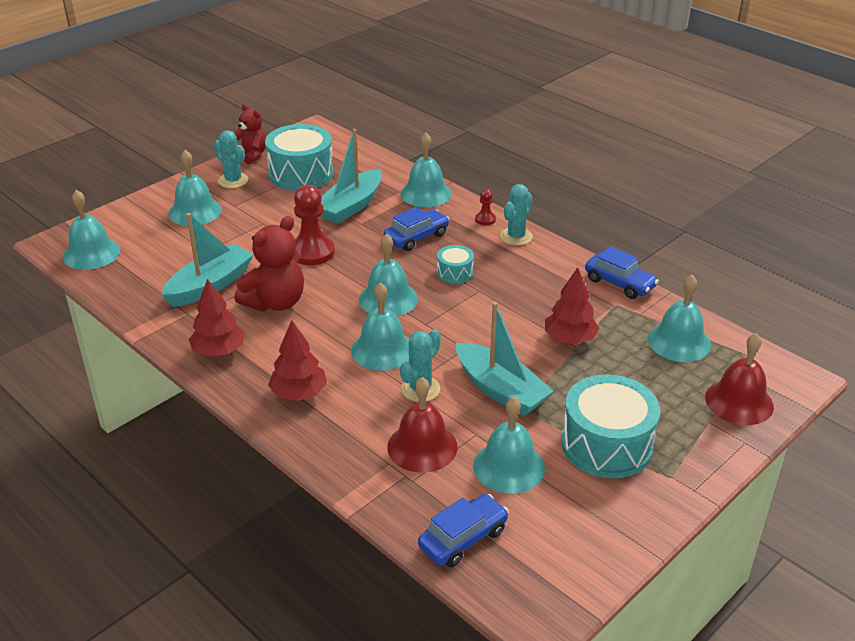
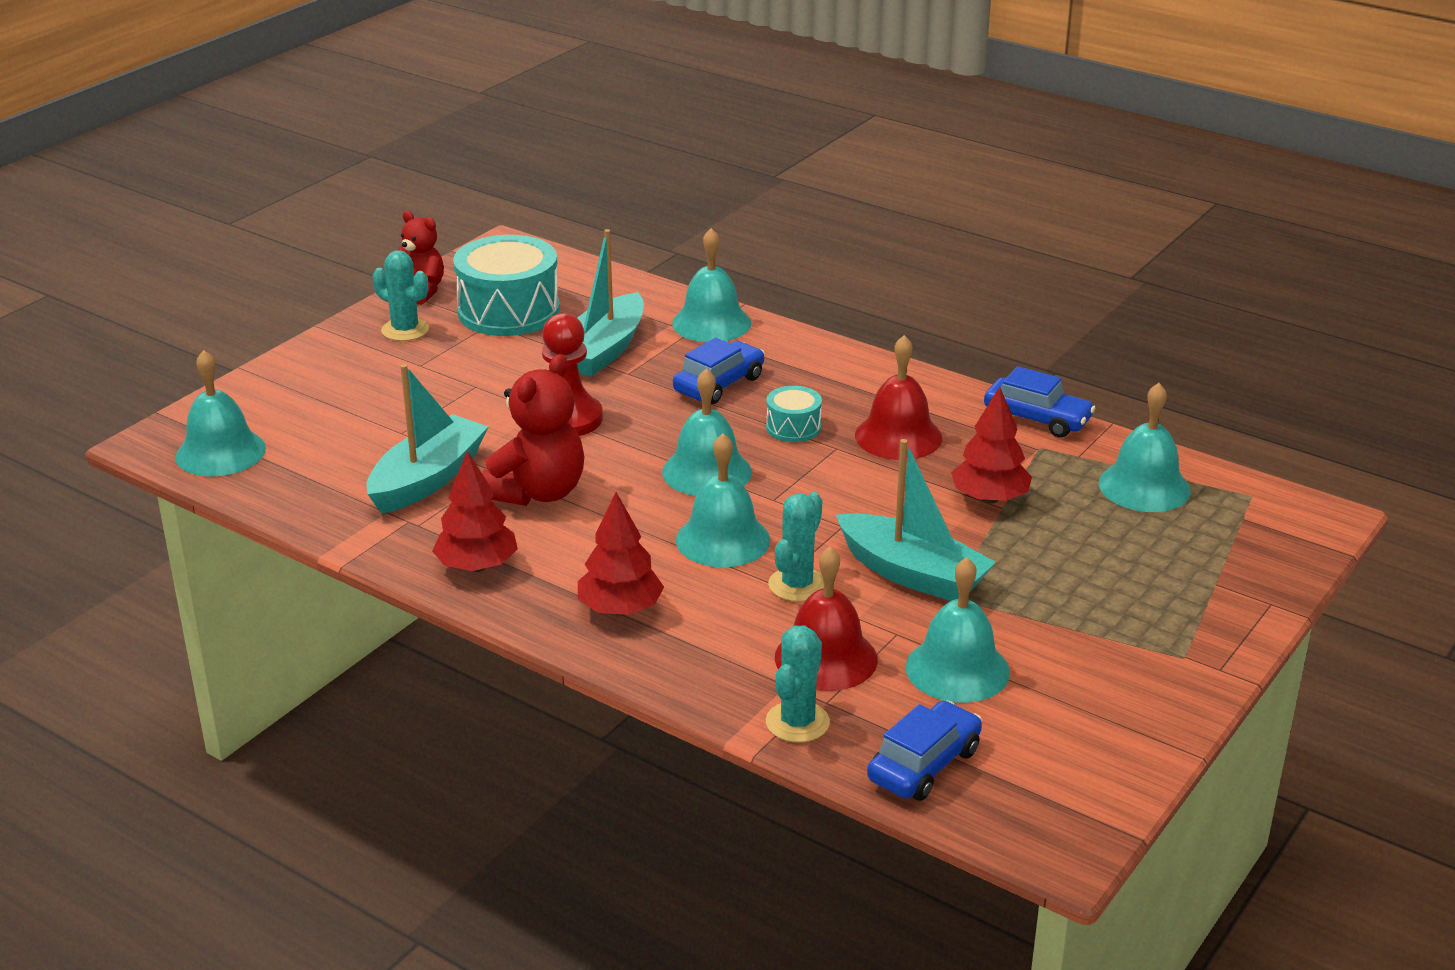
camera: 10 degrees left, 5 degrees down
turquoise bell [168,150,222,226] -> none
red pawn [475,189,496,225] -> none
turquoise cactus [500,184,533,246] -> turquoise cactus moved to [766,626,830,743]
turquoise drum [561,374,661,478] -> none
red bell [705,333,774,425] -> red bell moved to [855,335,942,460]

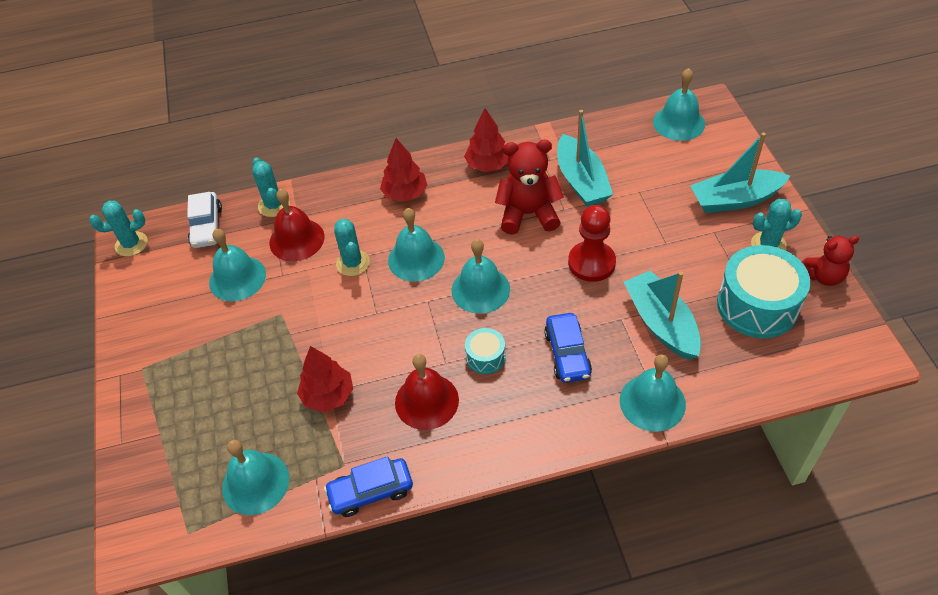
camera: 135 degrees right, 20 degrees up
red teddy bear [482,354,584,506] -> red teddy bear turned 105 degrees clockwise [495,140,564,234]
turquoise boat [836,439,996,601] -> turquoise boat moved to [690,132,790,213]
blue car [867,701,982,801] -> white car [187,192,222,248]
none -> turquoise cactus [89,201,148,257]

